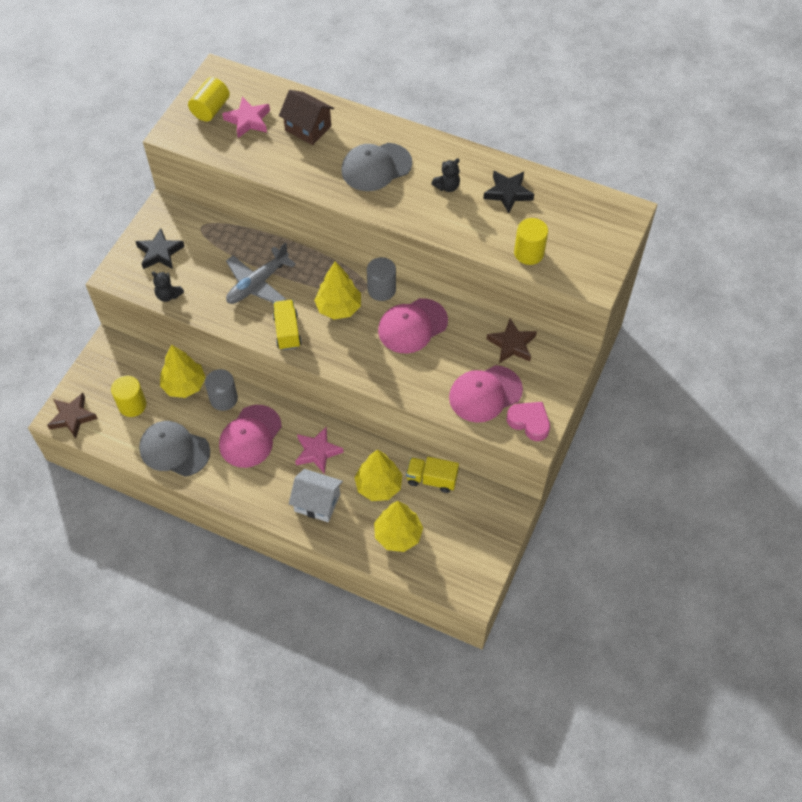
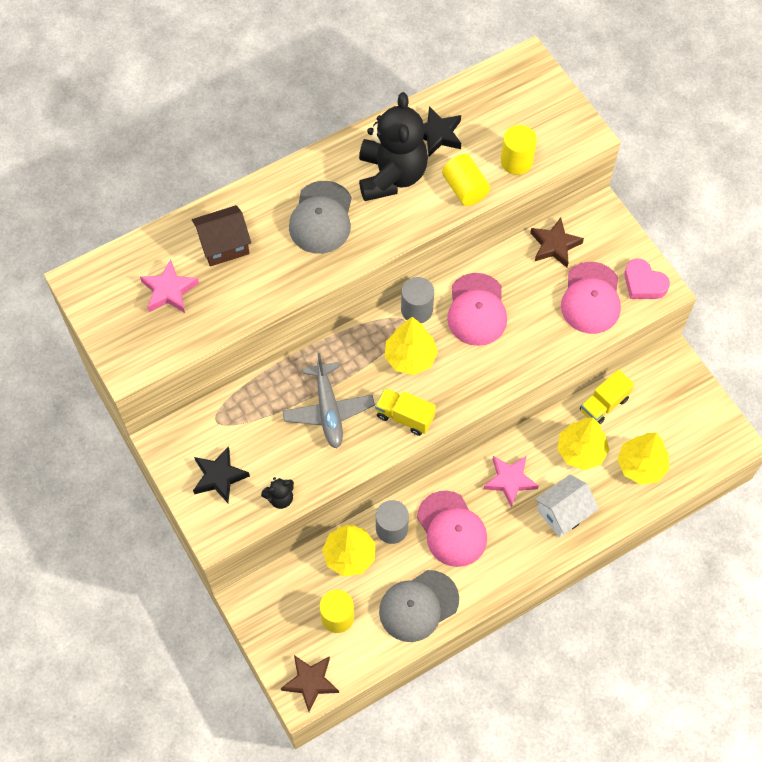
camera: 55 degrees left, 5 degrees up
yellow cylinder [188,77,230,122] -> yellow cylinder moved to [442,154,490,206]
black teddy bear [431,158,460,192] -> black teddy bear [359,92,428,201], size x2.40
pink heart [507,402,550,441] -> pink heart turned 120 degrees counterclockwise [624,258,670,299]

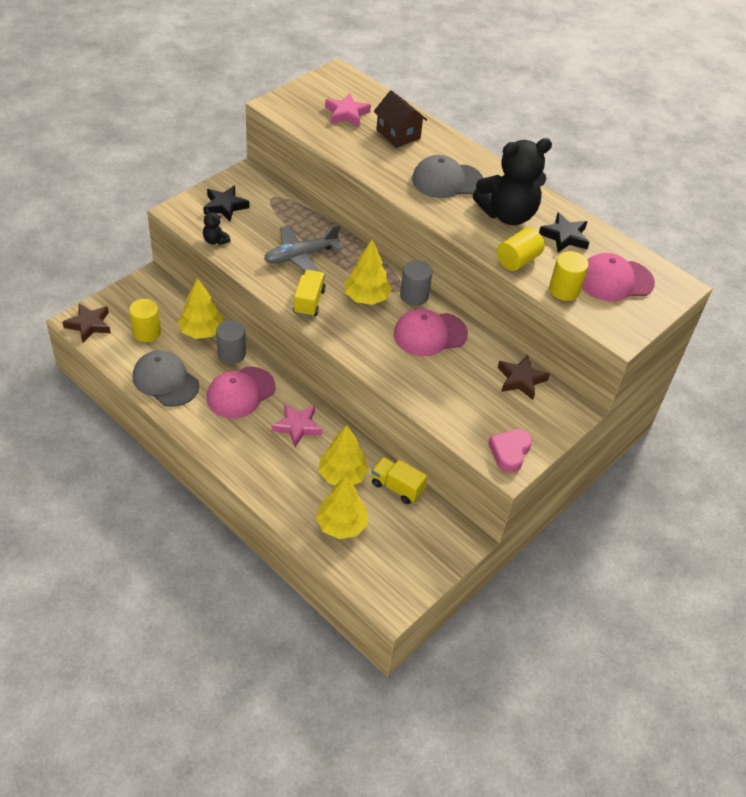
camera: 70 degrees right, 15 degrees down
white house [535,474,599,538] -> none
pink cap [561,262,621,334] -> pink cap moved to [582,253,655,301]

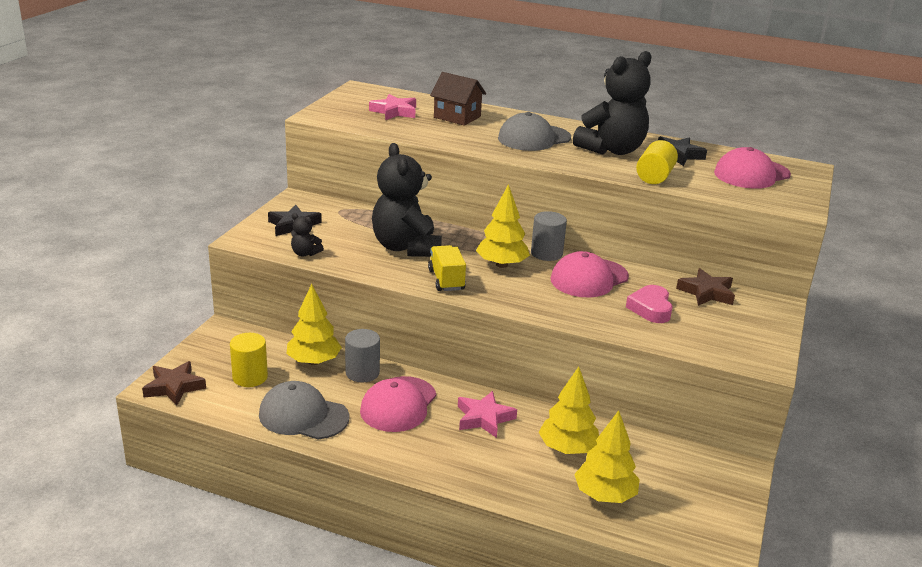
camera: 20 degrees left, 20 degrees down
grey plane [264,225,343,272] -> black teddy bear [372,143,442,257]
yellow truck [371,457,427,504] -> none
pink heart [488,429,532,473] -> pink heart moved to [626,285,673,323]
yellow cylinder [549,251,589,301] -> none

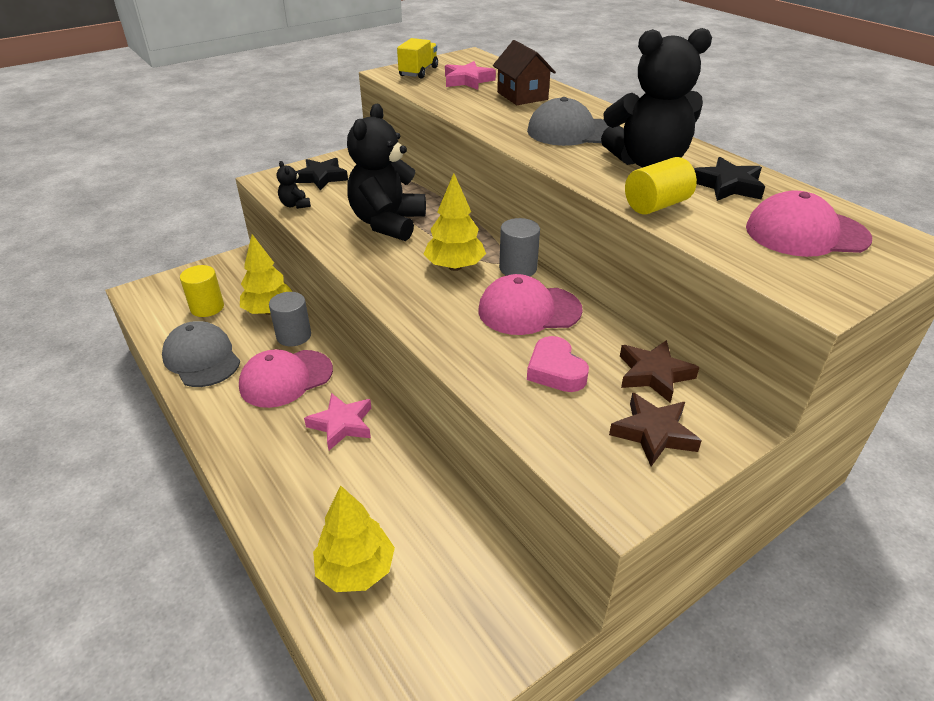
camera: 35 degrees right, 10 degrees up
brown star [142,361,206,406] -> brown star moved to [609,392,702,466]
yellow truck [428,245,466,291] -> yellow truck moved to [397,38,438,79]
yellow tree [539,367,599,454] -> none
pink heart [626,285,673,323] -> pink heart turned 60 degrees counterclockwise [527,336,589,392]

